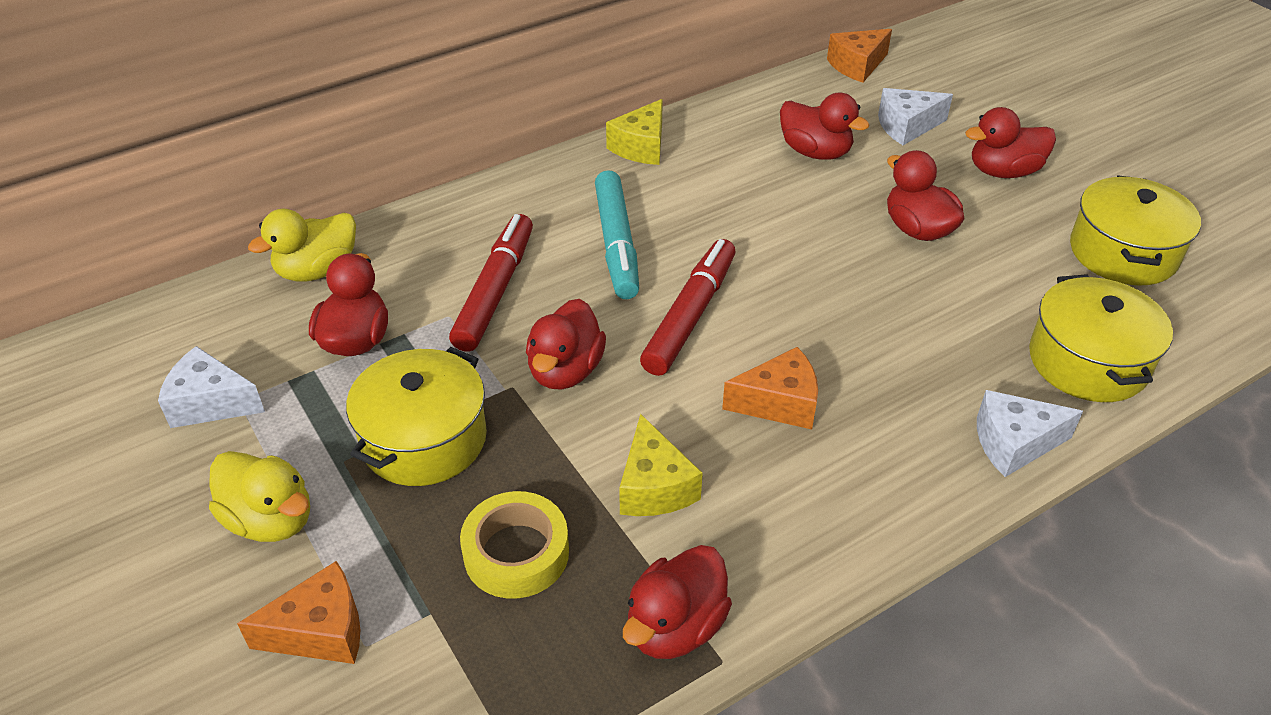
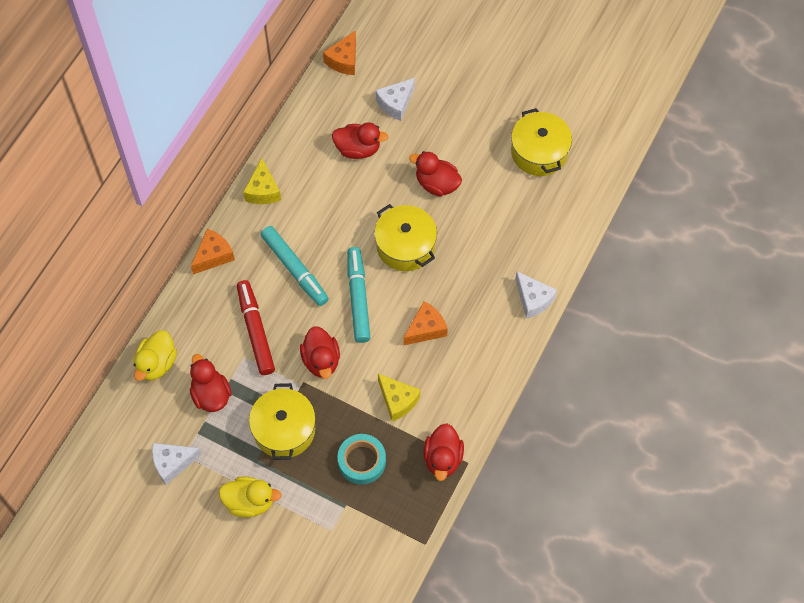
camera: 30 degrees left, 20 degrees up
orange cheese [237,561,360,664] -> orange cheese moved to [191,229,235,274]
yellow tape [460,491,569,599] -> turquoise tape [337,434,386,484]
red marker [640,239,736,376] -> turquoise marker [347,247,370,343]
red duck [965,107,1056,178] -> none
white cheese [977,390,1083,477] -> white cheese turned 90 degrees counterclockwise [515,272,557,319]
yellow pot [1029,274,1173,402] -> yellow pot moved to [374,204,437,271]

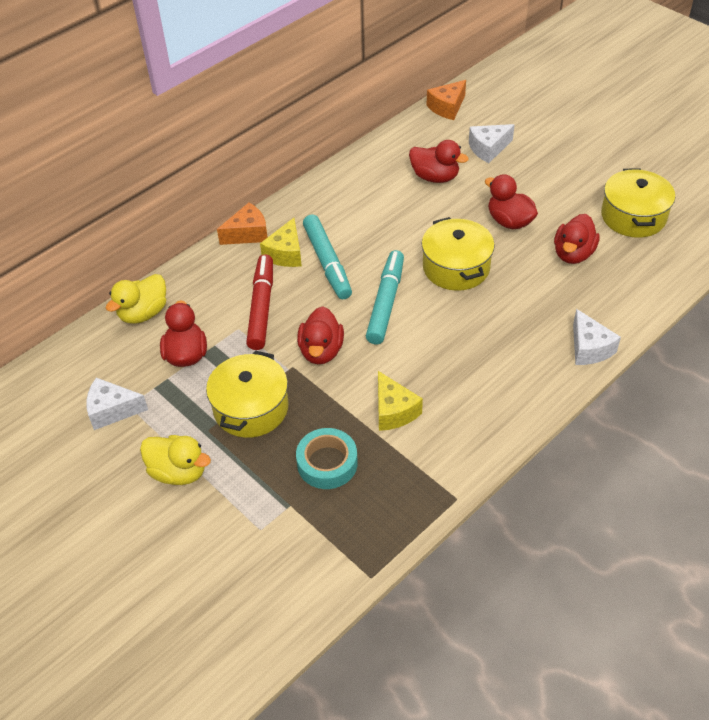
camera: 20 degrees right, 15 degrees down
yellow cheese [243,158,281,204] -> yellow cheese moved to [260,218,302,267]
orange cheese [403,301,448,346] -> none
red duck [423,423,464,481] -> red duck moved to [554,214,600,264]

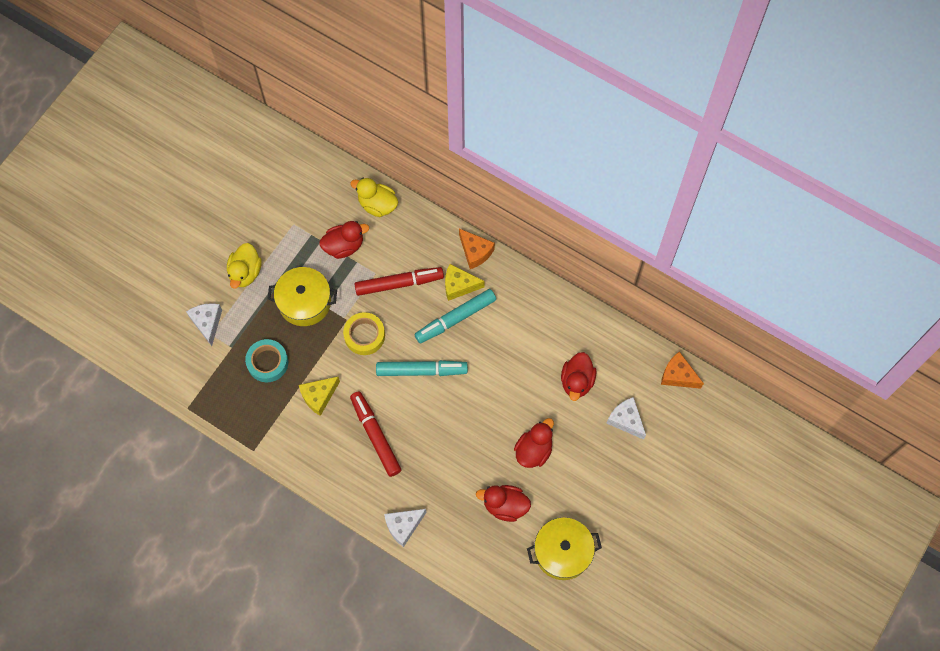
camera: 75 degrees right, 20 degrees up
white cheese [86,378,148,430] -> white cheese moved to [186,303,222,346]
red duck [297,306,344,364] -> yellow tape [343,312,385,355]
yellow pot [422,217,495,291] -> none
none -> red marker [350,391,401,477]

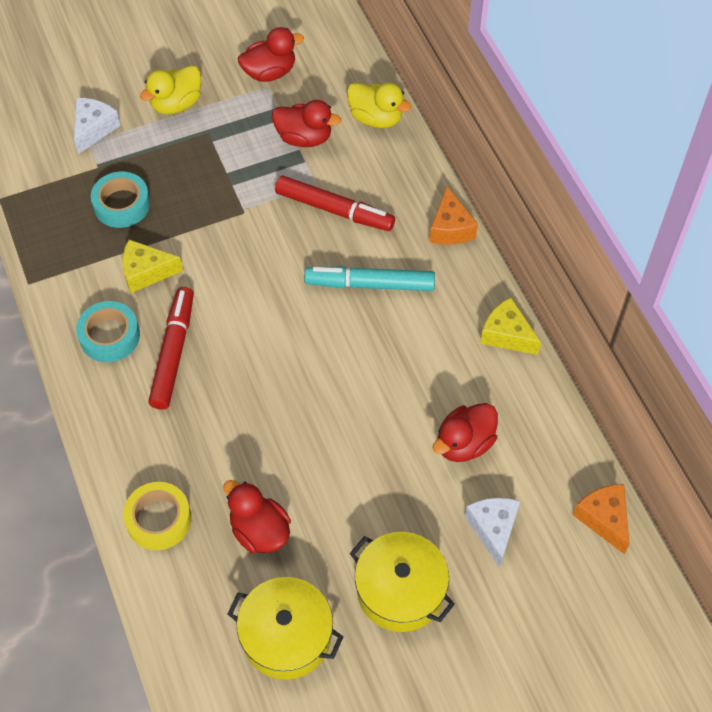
camera: 35 degrees right, 10 degrees down
yellow pot [268,267,337,326] -> yellow pot moved to [350,532,455,632]
yellow tape [343,312,385,355] -> yellow tape moved to [123,482,191,550]
yellow duck [350,178,398,217] -> yellow duck turned 150 degrees clockwise [347,82,411,128]
turquoise marker [376,360,468,376] -> none
white cheese [384,509,427,547] -> none
yellow cheese [445,264,485,301] -> yellow cheese moved to [480,297,541,355]
red duck [514,418,554,468] -> red duck moved to [238,27,304,82]
none -> turquoise tape [76,301,140,362]

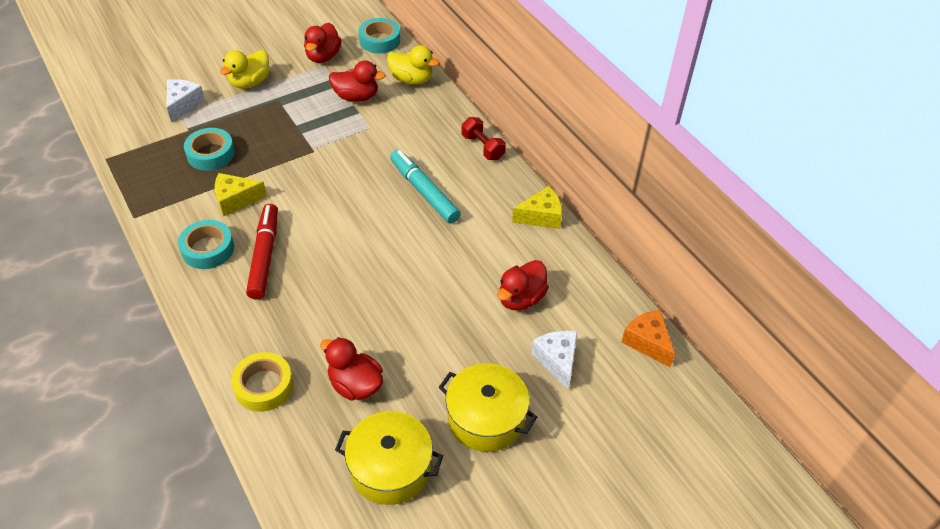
camera: 10 degrees left, 10 degrees down
red duck [238,27,304,82] -> red duck turned 135 degrees clockwise [304,23,342,63]
red marker [275,175,395,231] -> none
turquoise marker [304,266,435,291] -> turquoise marker turned 60 degrees clockwise [390,150,461,223]
orange cheese [430,186,478,245] -> red dumbbell [462,117,506,160]
yellow cheese [480,297,541,355] -> yellow cheese turned 135 degrees clockwise [512,186,562,229]
none -> turquoise tape [359,18,400,53]

